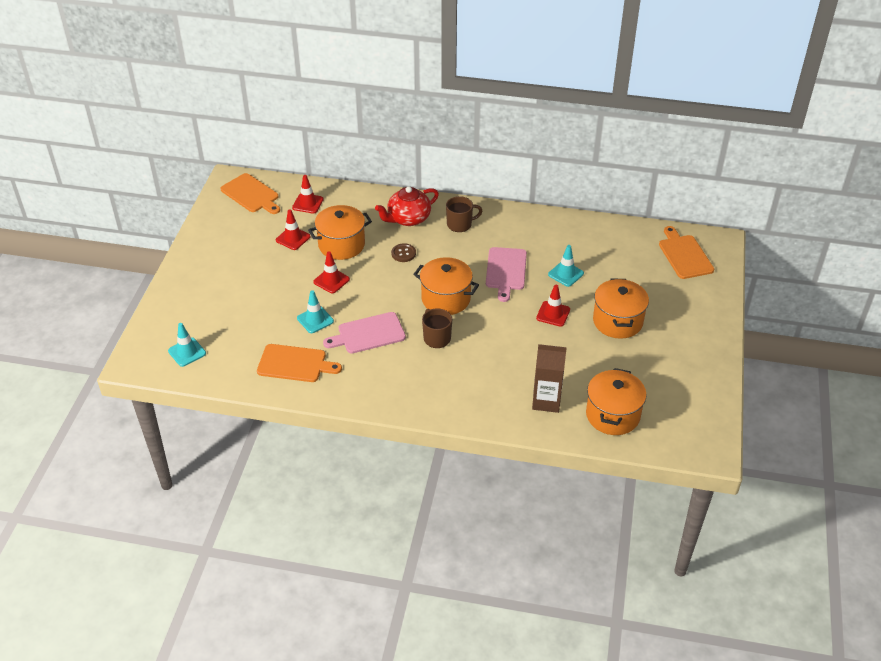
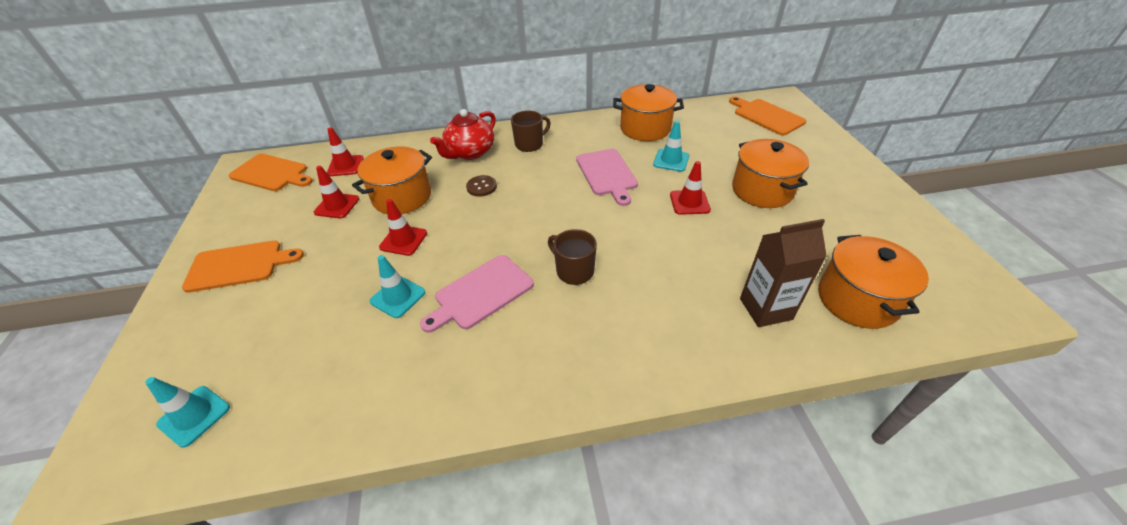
camera: 20 degrees left, 0 degrees up
orange cutting board [257,344,342,382] -> orange cutting board moved to [182,241,304,293]
orange pot [413,257,479,315] -> orange pot moved to [613,84,684,141]

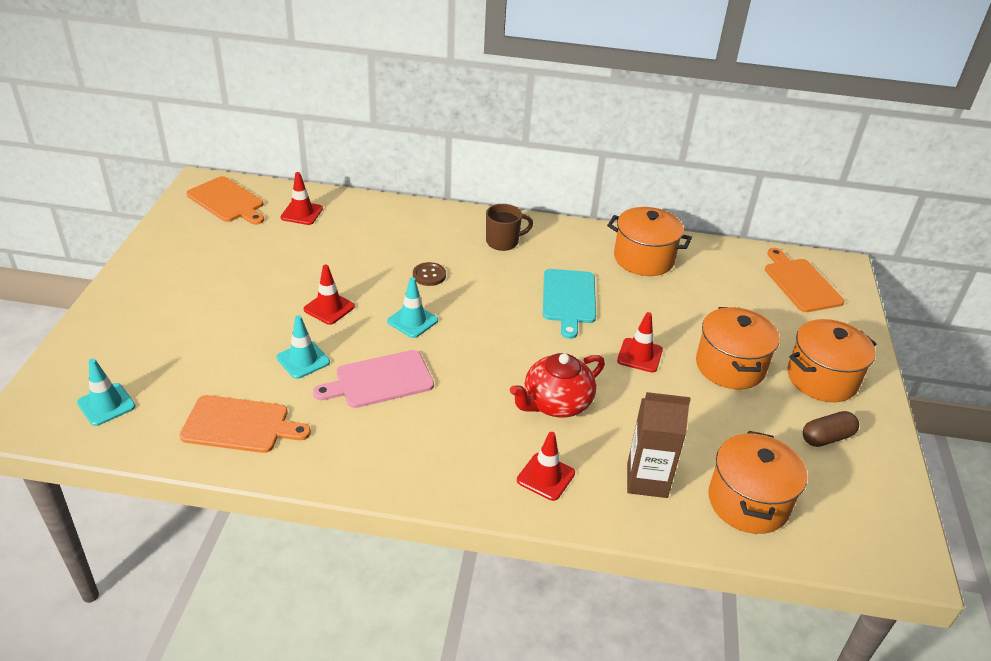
camera: 15 degrees right, 5 degrees down
orange cutting board [182,241,304,293] -> orange cutting board moved to [180,395,311,453]
red traffic cone [314,166,359,218] -> red traffic cone moved to [517,432,575,501]
orange pot [352,146,432,214] -> orange pot moved to [787,319,876,402]
red teapot [430,109,496,160] -> red teapot moved to [510,353,605,417]
brown mug [548,229,597,285] -> none
pink cutting board [576,149,638,206] -> turquoise cutting board [543,269,596,339]
turquoise traffic cone [653,121,689,172] -> turquoise traffic cone moved to [387,277,438,338]
none -> brown capsule [803,411,859,447]

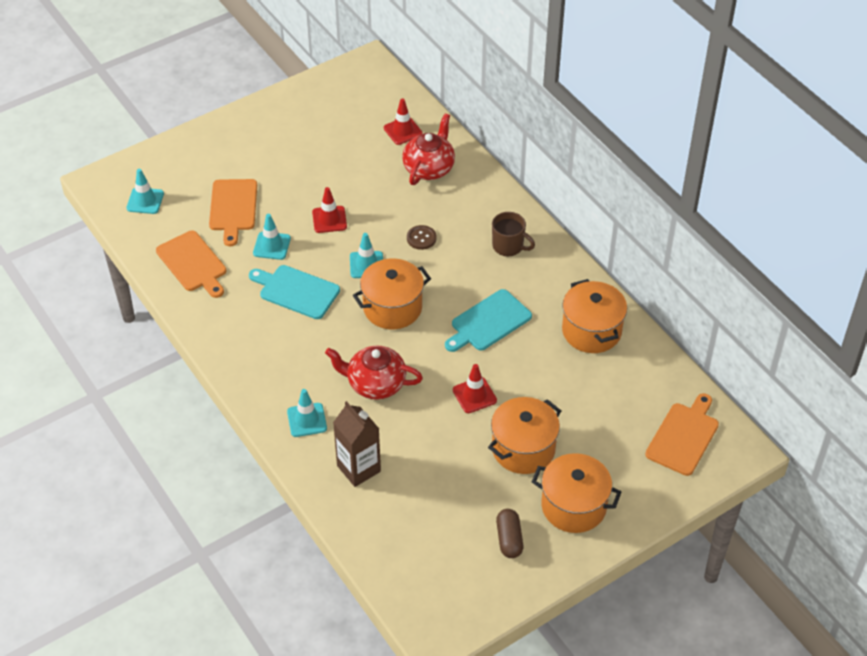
camera: 50 degrees right, 10 degrees up
orange cutting board [187,176,264,225] -> orange cutting board moved to [209,179,257,246]
pink cutting board [313,350,434,408] -> turquoise cutting board [249,265,340,319]
red traffic cone [517,432,575,501] -> turquoise traffic cone [287,389,327,437]
orange pot [708,431,807,534] -> orange pot moved to [353,259,431,329]
brown capsule [803,411,859,447] -> brown capsule turned 60 degrees clockwise [496,509,523,558]
none -> red teapot [402,114,455,185]

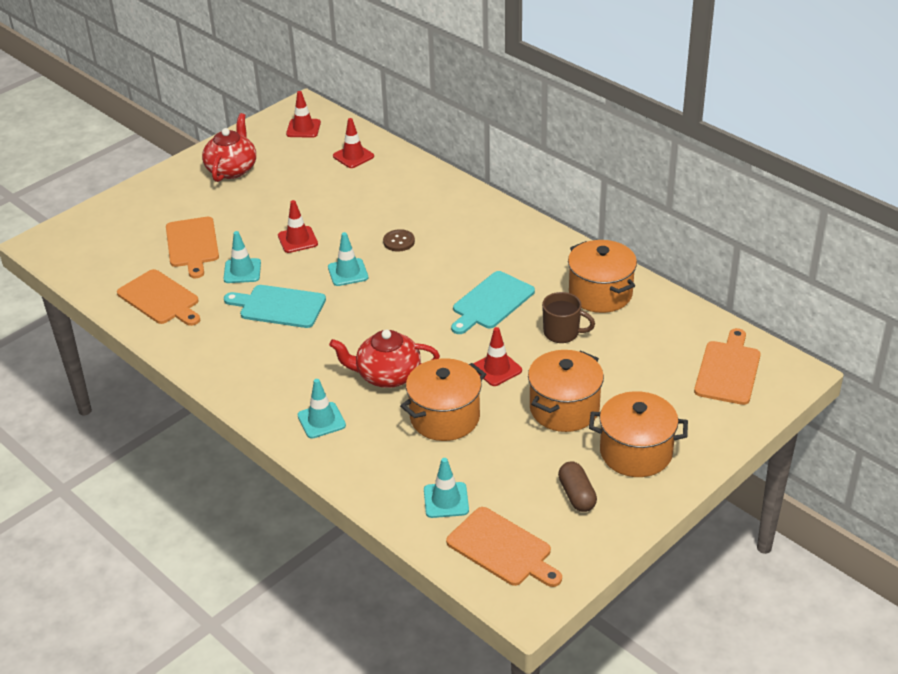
camera: 10 degrees left, 10 degrees down
turquoise traffic cone [127,169,164,214] -> turquoise traffic cone moved to [424,458,469,518]
brown carton [333,401,381,487] -> none
orange pot [353,259,431,329] -> orange pot moved to [400,358,486,441]
red teapot [402,114,455,185] -> red teapot moved to [202,113,256,182]
brown mug [492,212,535,256] -> brown mug moved to [542,292,595,343]
none -> red traffic cone [286,91,321,138]
none -> orange cutting board [446,507,562,587]

